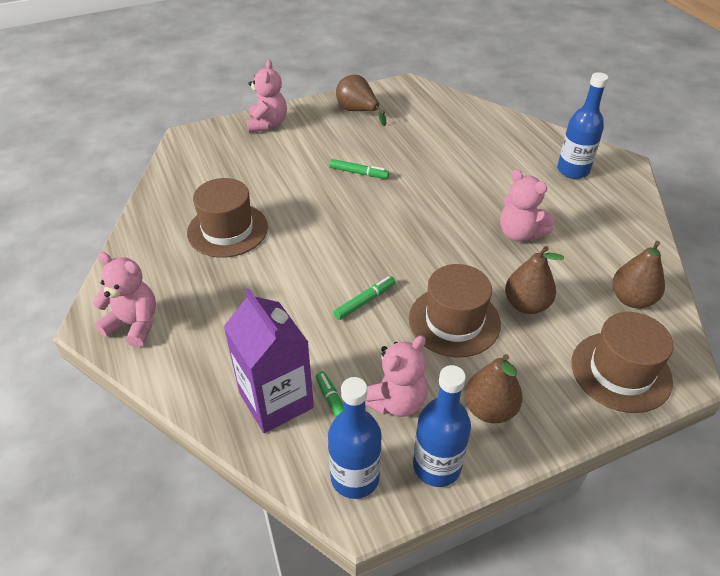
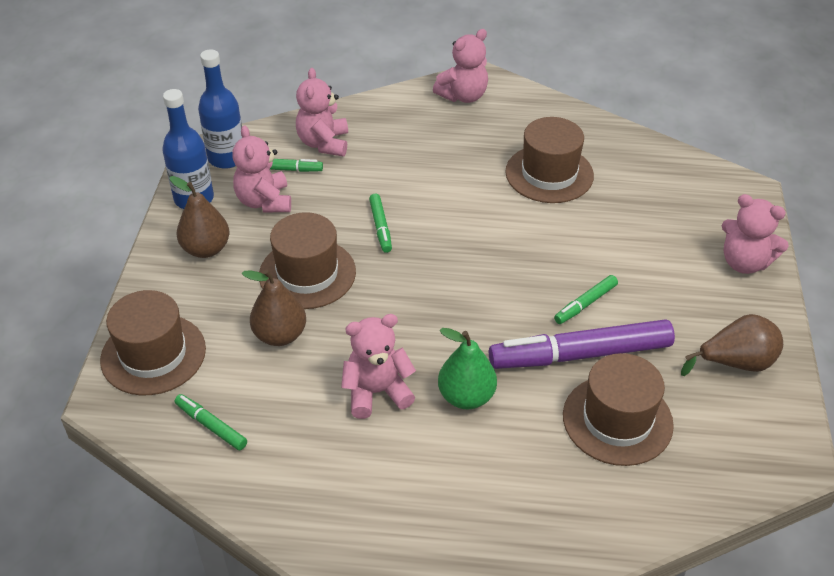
camera: 120 degrees right, 0 degrees up
purple carton [223,288,314,433] -> pink teddy bear [296,68,348,156]
blue bottle [557,72,608,179] -> none
brown pear [613,241,665,308] -> green marker [175,394,247,450]
none -> green pear [438,328,497,409]
none -> purple marker [489,319,675,369]
none -> brown hat [563,353,674,466]

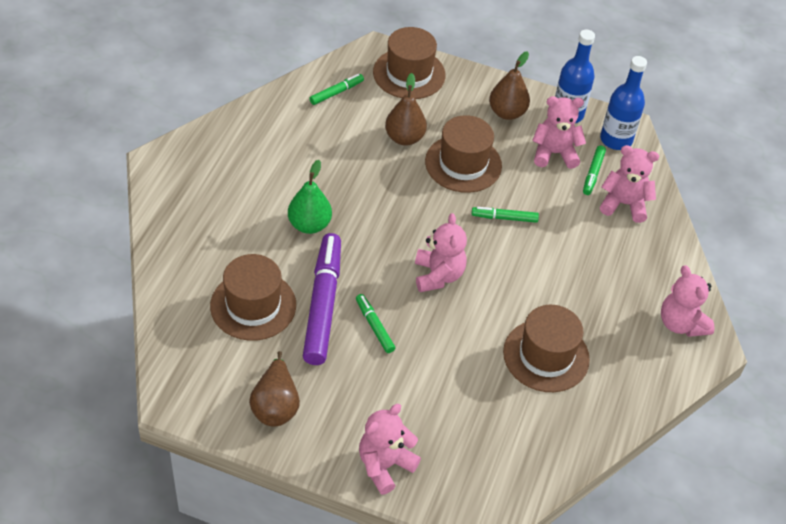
camera: 100 degrees right, 5 degrees up
pink teddy bear [341,314,416,419] -> pink teddy bear moved to [415,213,467,292]

